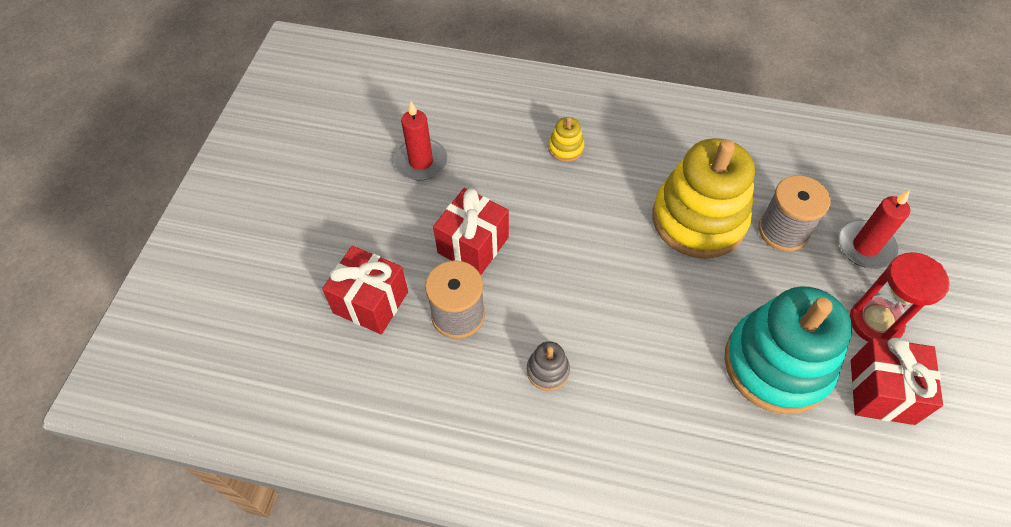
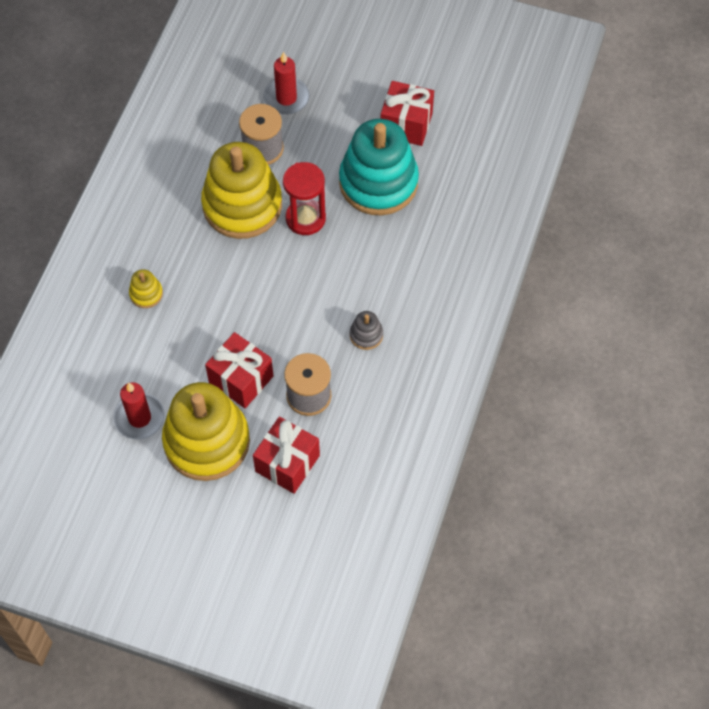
camera: 85 degrees left, 5 degrees up
red hourglass [850,252,950,342] -> red hourglass moved to [283,162,326,235]
none -> yellow stacking toy [162,382,250,481]

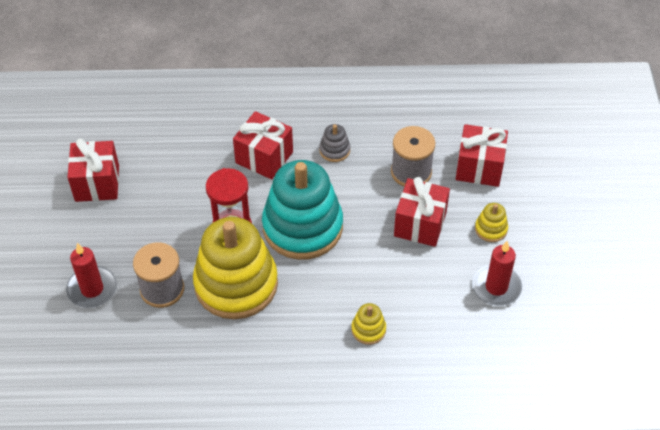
camera: 110 degrees left, 10 degrees down
yellow stacking toy [162,382,250,481] -> yellow stacking toy [475,203,508,242], size x0.40
turquoise stacking toy [339,119,419,215] -> turquoise stacking toy moved to [262,160,343,260]
none -> red gift [233,111,293,179]

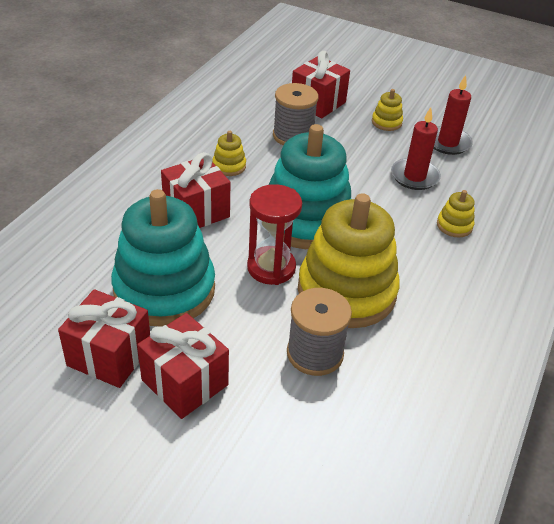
camera: 65 degrees left, 10 degrees down
red candle [66,243,117,308] -> red candle moved to [391,107,441,190]
grey stacking toy [319,124,350,162] -> yellow stacking toy [212,131,246,176]
red gift [394,177,450,247] -> red gift moved to [137,313,229,419]
none -> turquoise stacking toy [111,189,215,327]

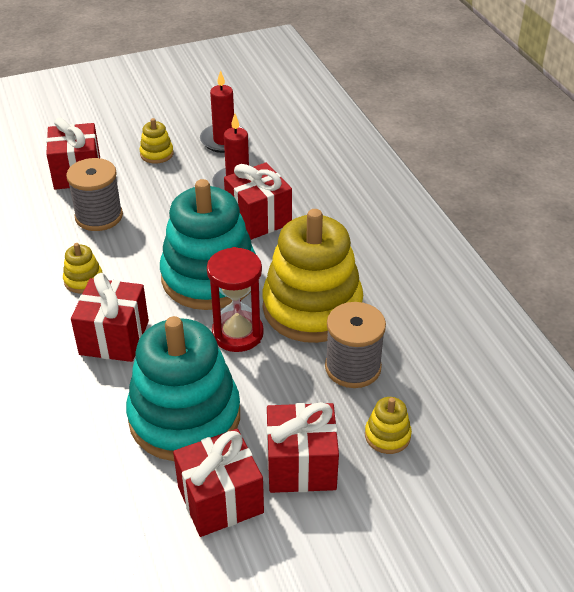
camera: 45 degrees left, 0 degrees up
yellow stacking toy [437,190,474,237] -> yellow stacking toy moved to [365,397,412,454]
none -> red gift [224,162,292,240]

